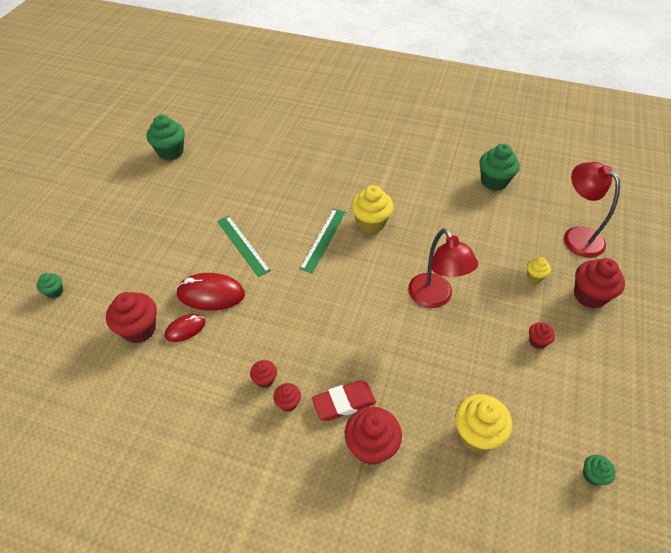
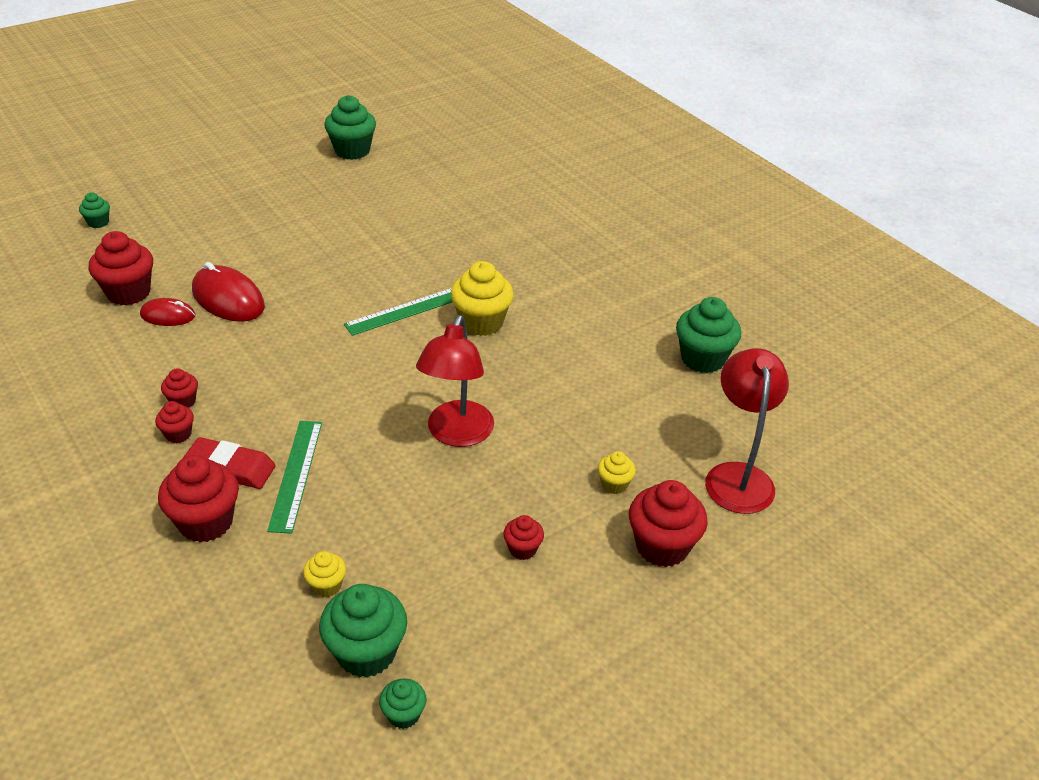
camera: 35 degrees right, 10 degrees down
green ruler [217,216,271,277] -> green ruler moved to [267,421,322,534]
yellow cupcake [455,394,512,452] -> yellow cupcake [303,551,346,597], size x0.52
none -> green cupcake [319,584,407,678]

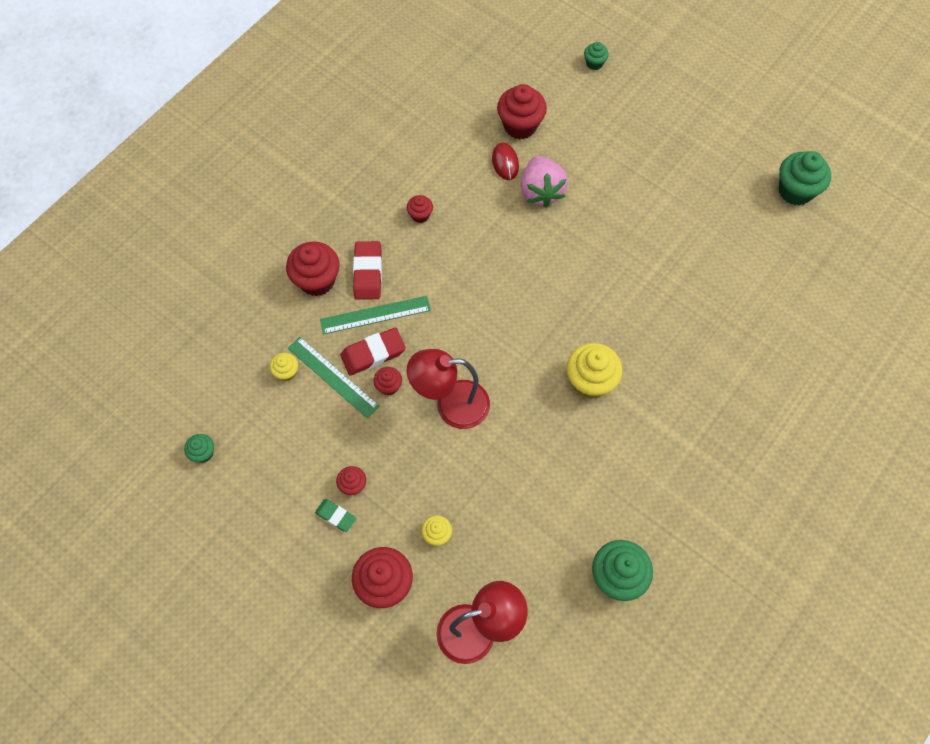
camera: 75 degrees right, 25 degrees up
red cupcake [155,401,194,443] -> red cupcake moved to [373,367,402,395]
red mouse [192,262,265,322] -> pink strawberry [520,156,568,208]
green cupcake [319,584,407,678] -> none
green ruler [344,288,452,336] -> green ruler moved to [288,337,379,418]
none -> green eraser [315,499,356,532]
none -> red eraser [340,327,406,375]

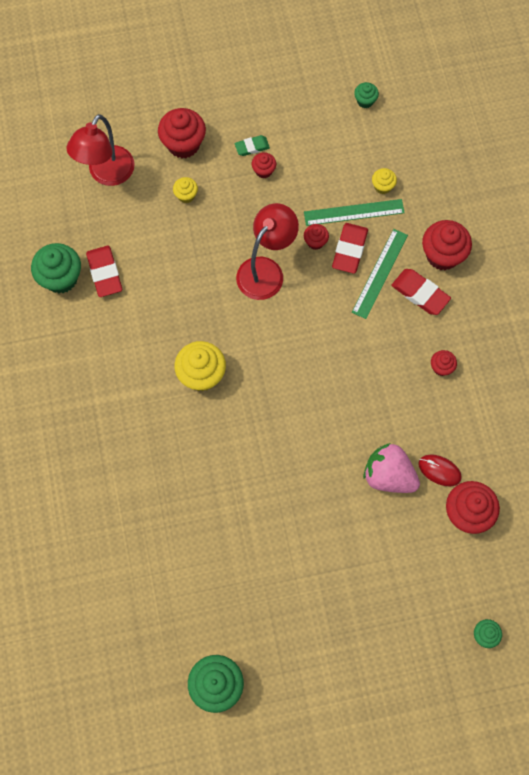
camera: 130 degrees right, 5 degrees up
none -> red eraser [86,246,122,297]

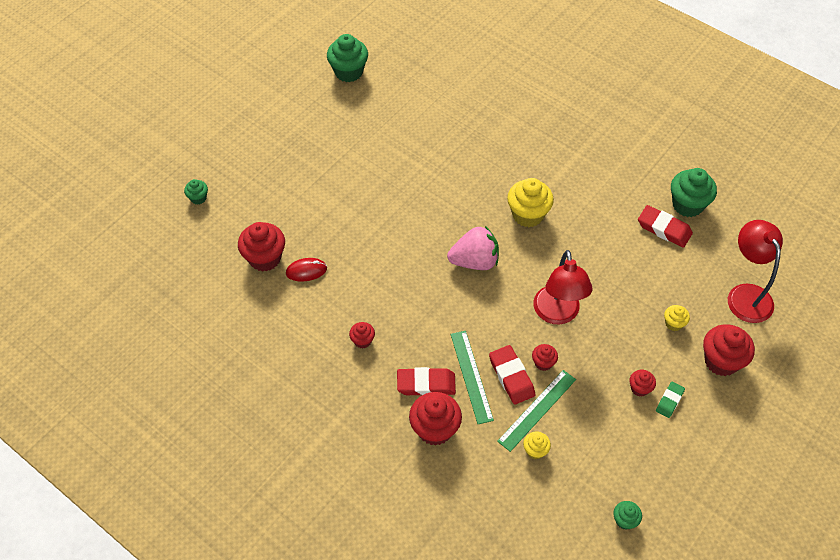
camera: 140 degrees right, 15 degrees down
pink strawberry [363,443,420,493] -> pink strawberry moved to [447,226,499,270]

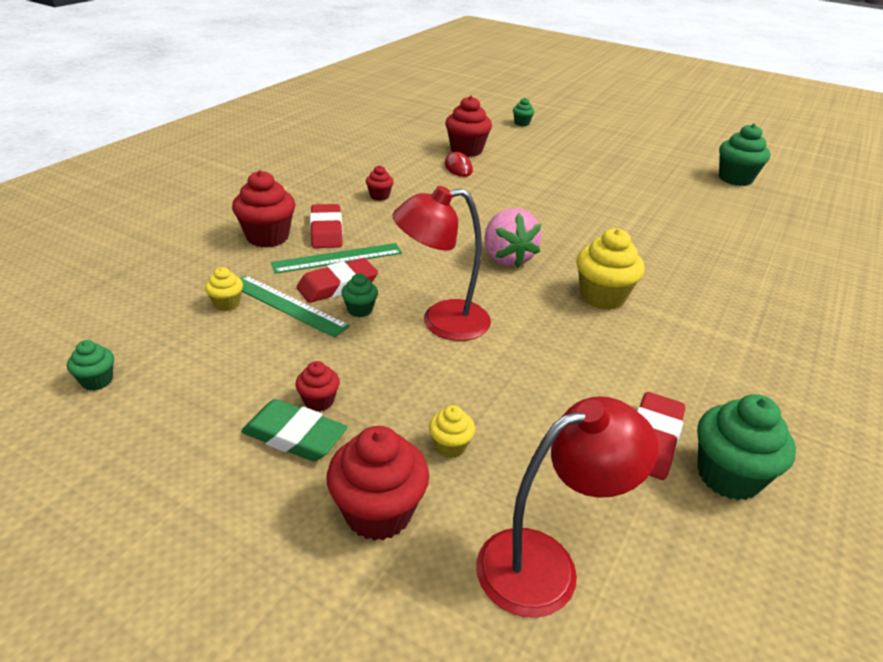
camera: 80 degrees right, 20 degrees down
red cupcake [532,344,558,371] -> green cupcake [341,274,378,317]
green eraser [656,382,685,418] -> green eraser [241,399,347,461], size x1.64

